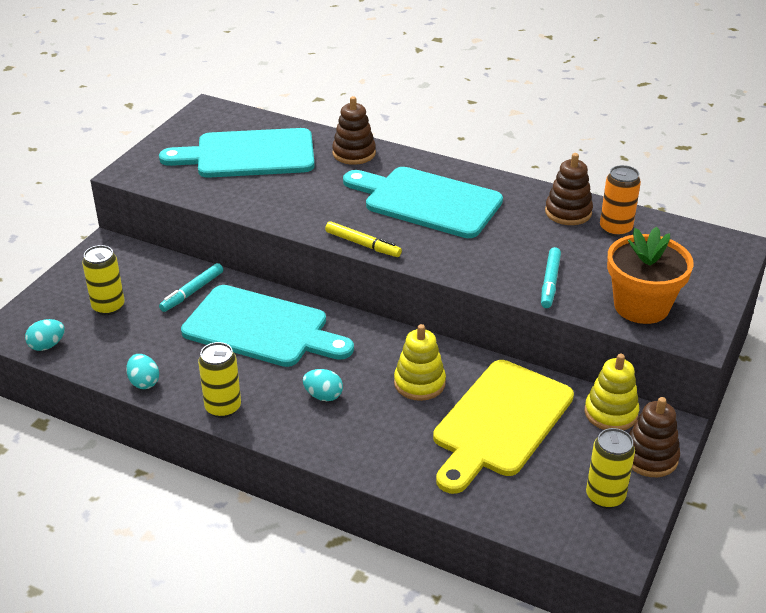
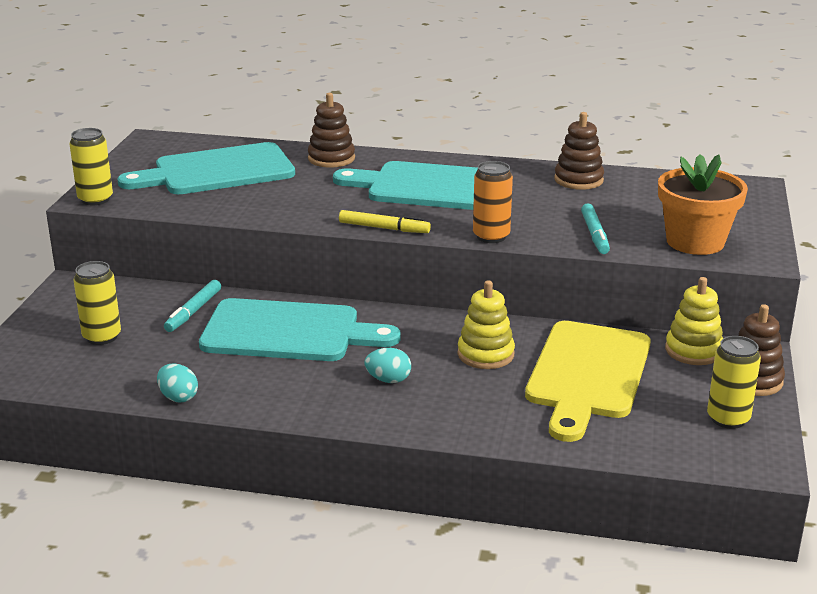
camera: 15 degrees left, 10 degrees down
turquoise egg [25,319,65,351] -> none
yellow can [198,342,241,418] -> yellow can moved to [69,128,113,205]
orange can [600,165,641,237] -> orange can moved to [473,161,513,243]

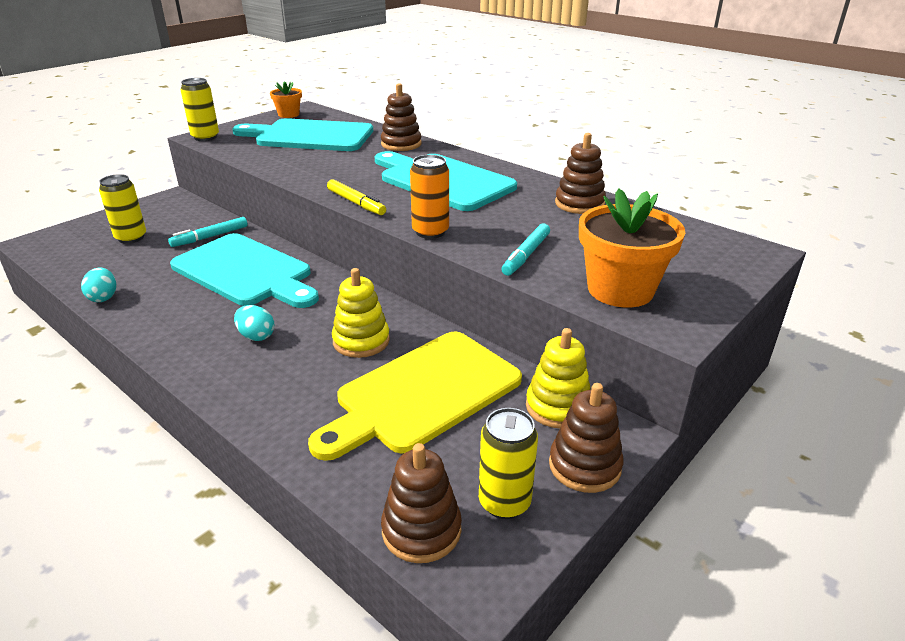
camera: 30 degrees right, 5 degrees up
none -> orange flower pot [270,81,302,118]
none -> brown stacking toy [381,443,462,563]

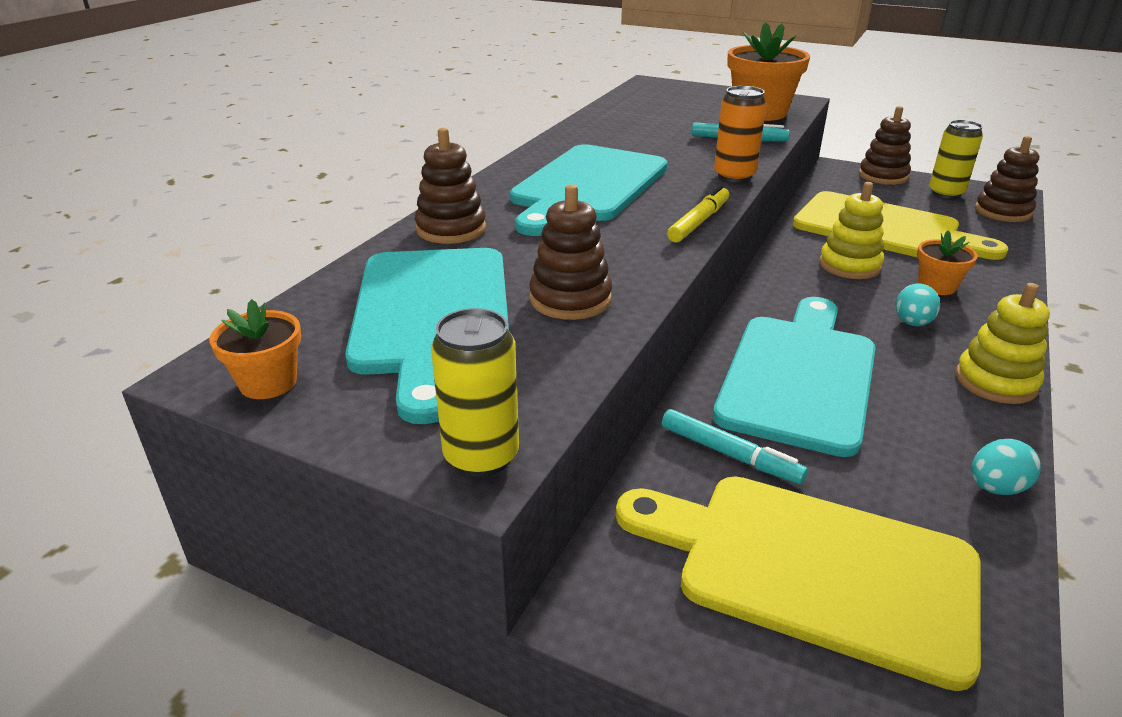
camera: 105 degrees left, 0 degrees up
yellow can [99,174,146,244] -> yellow cutting board [616,476,981,691]
yellow stacking toy [526,328,590,429] -> yellow stacking toy moved to [956,283,1050,404]
brown stacking toy [555,133,606,214] -> brown stacking toy moved to [529,184,612,320]
none -> orange flower pot [917,231,978,295]

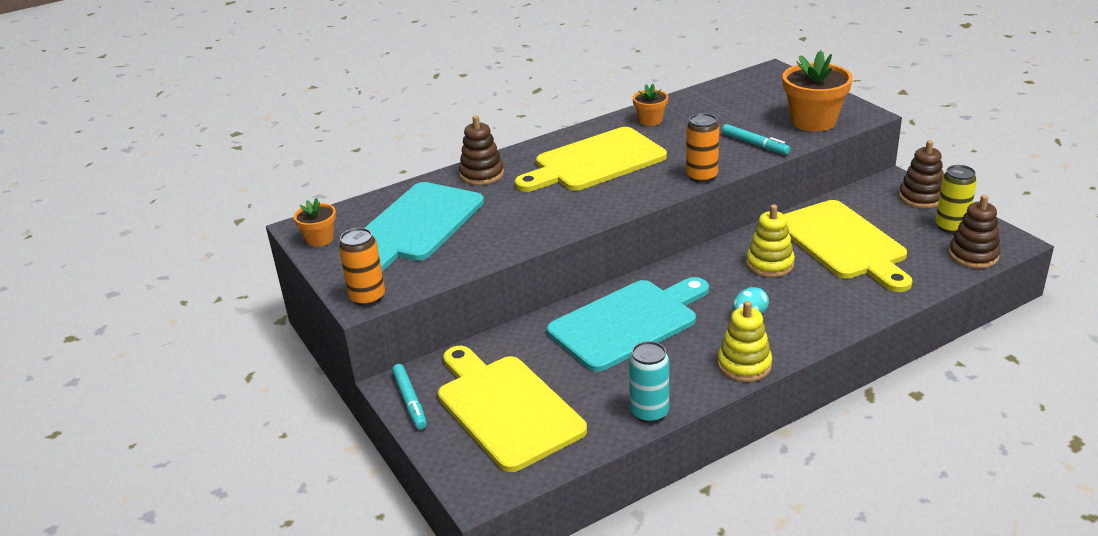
camera: 35 degrees right, 0 degrees up
yellow can [431,308,519,477] -> orange can [339,228,385,306]
turquoise cutting board [510,144,668,236] -> yellow cutting board [515,127,667,192]
brown stacking toy [529,184,612,320] -> none
turquoise marker [662,409,808,484] -> turquoise marker moved to [392,364,427,430]
yellow marker [667,185,729,242] -> none
orange flower pot [917,231,978,295] -> orange flower pot moved to [632,84,668,126]
turquoise egg [971,439,1041,495] -> turquoise can [629,341,669,423]

